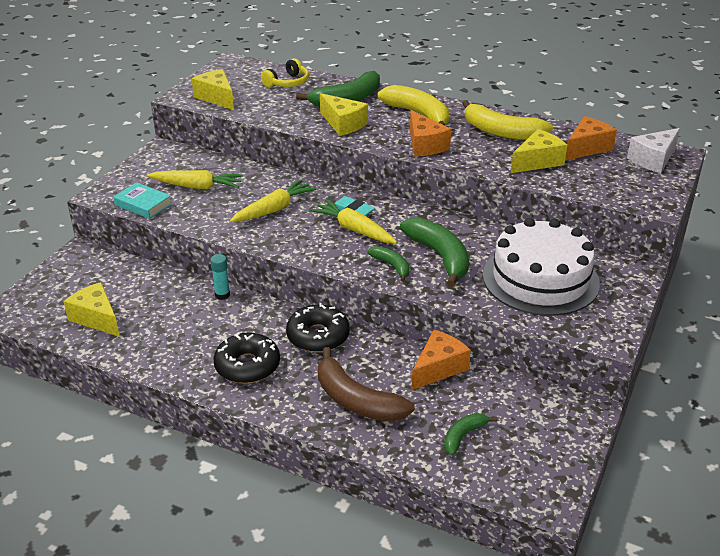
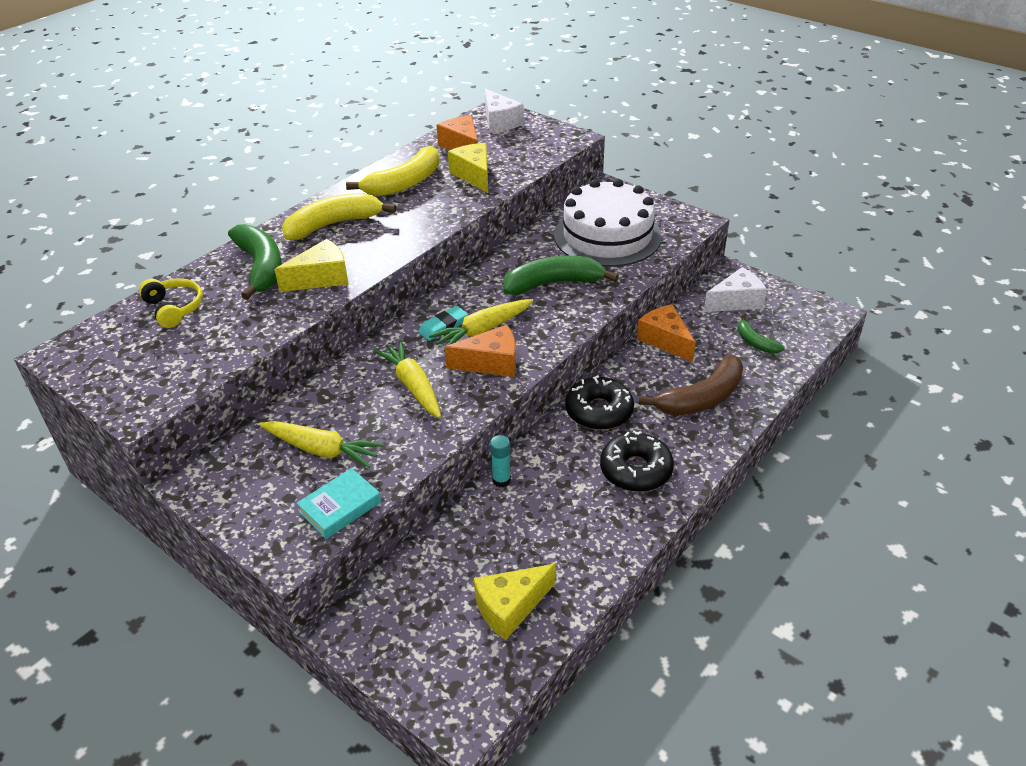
camera: 75 degrees left, 5 degrees up
yellow carrot [147,170,243,189] -> yellow carrot turned 90 degrees clockwise [259,421,384,468]
yellow cheese [192,69,234,110] -> none
green banana [367,246,410,282] -> none
orange cheese [410,110,451,157] -> orange cheese moved to [445,325,516,377]
none -> white cheese [704,267,767,312]

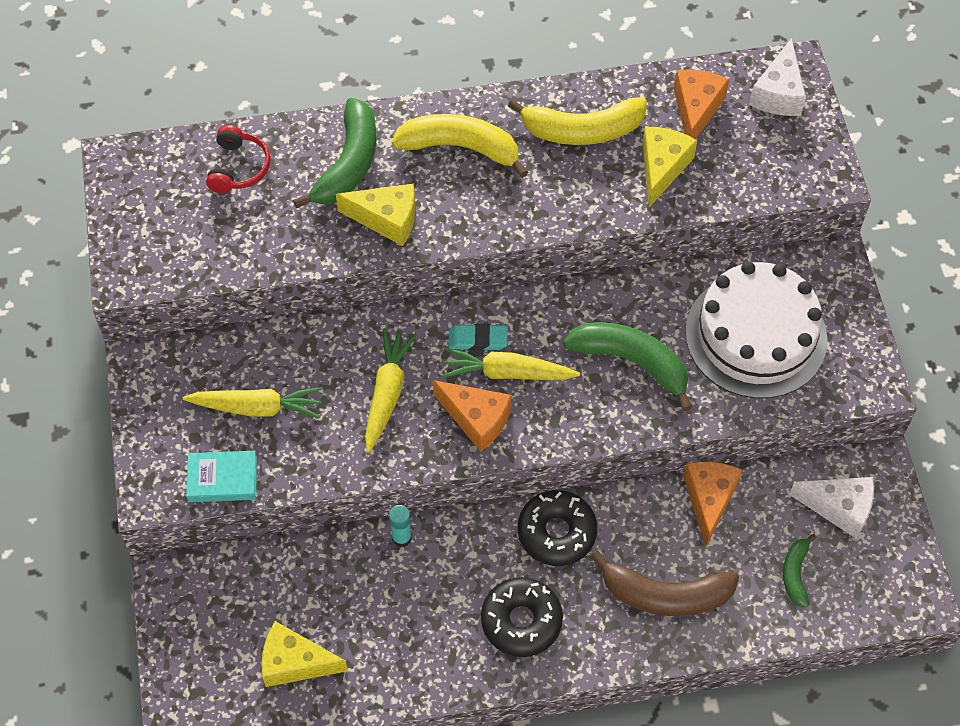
camera: 40 degrees right, 20 degrees up
yellow headphones [139,278,203,328] -> red headphones [206,125,271,193]
yellow carrot [259,421,384,468] -> yellow carrot turned 60 degrees counterclockwise [183,387,323,419]

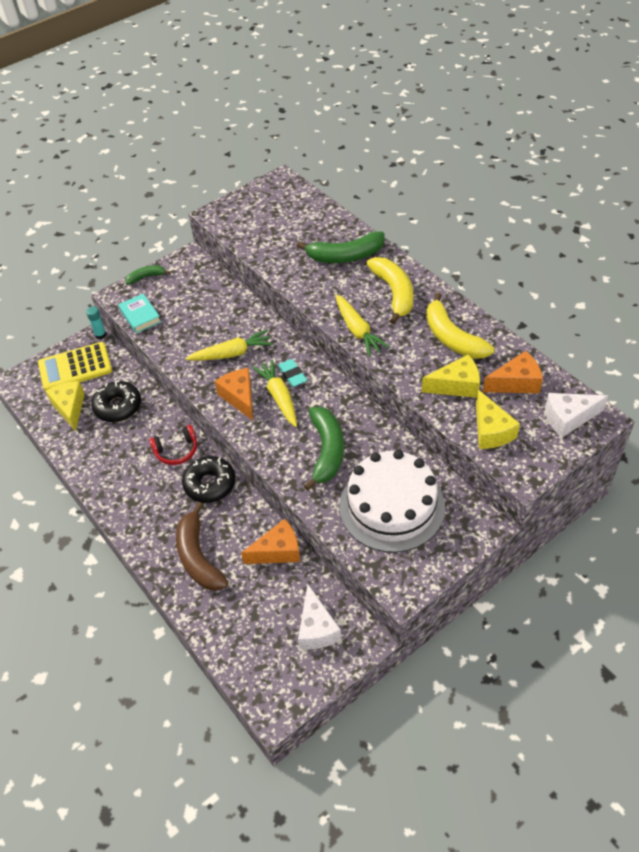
camera: 65 degrees right, 10 degrees down
yellow carrot [183,387,323,419] -> yellow carrot moved to [335,294,390,356]
red headphones [206,125,271,193] -> red headphones moved to [149,425,197,465]
yellow cheese [336,184,415,246] -> yellow cheese moved to [476,389,520,449]
turquoise glue stick [389,505,412,547] -> turquoise glue stick moved to [86,306,107,339]
orange cheese [433,380,511,452] -> orange cheese turned 150 degrees clockwise [215,368,253,420]
black donut [481,577,563,657] -> black donut moved to [91,380,141,422]
green banana [783,534,817,608] -> green banana moved to [125,265,170,285]
none -> yellow calculator [38,342,112,391]

